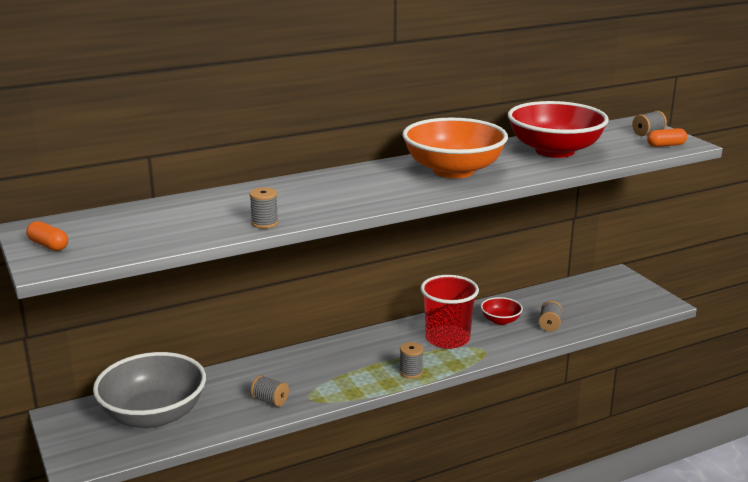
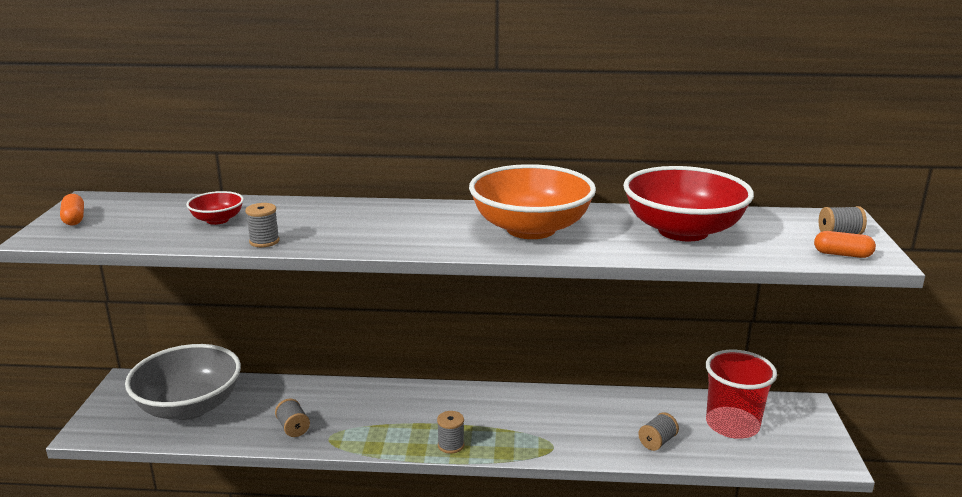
camera: 30 degrees right, 0 degrees up
red cup [420,275,479,349] -> red cup moved to [706,350,777,439]
red bowl [481,297,523,325] -> red bowl moved to [186,191,244,225]

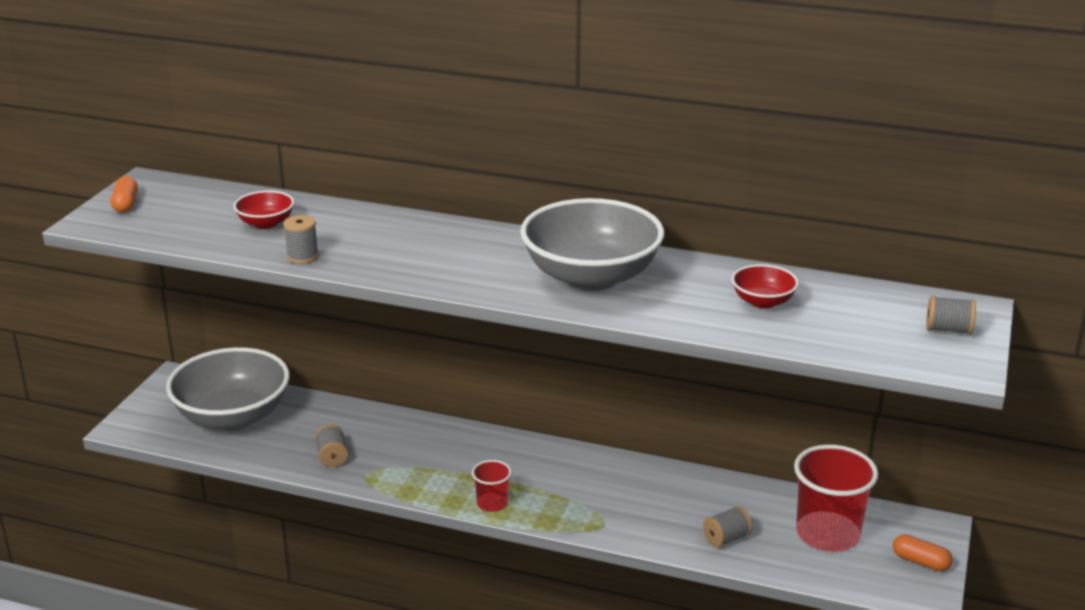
camera: 15 degrees right, 5 degrees up
grey spool [437,411,464,454] -> red cup [472,460,512,512]
orange bowl [469,164,596,239] -> grey bowl [520,198,664,291]
red bowl [623,166,754,241] -> red bowl [732,264,799,308], size x0.45
orange capsule [814,231,876,258] -> orange capsule moved to [893,535,952,571]

